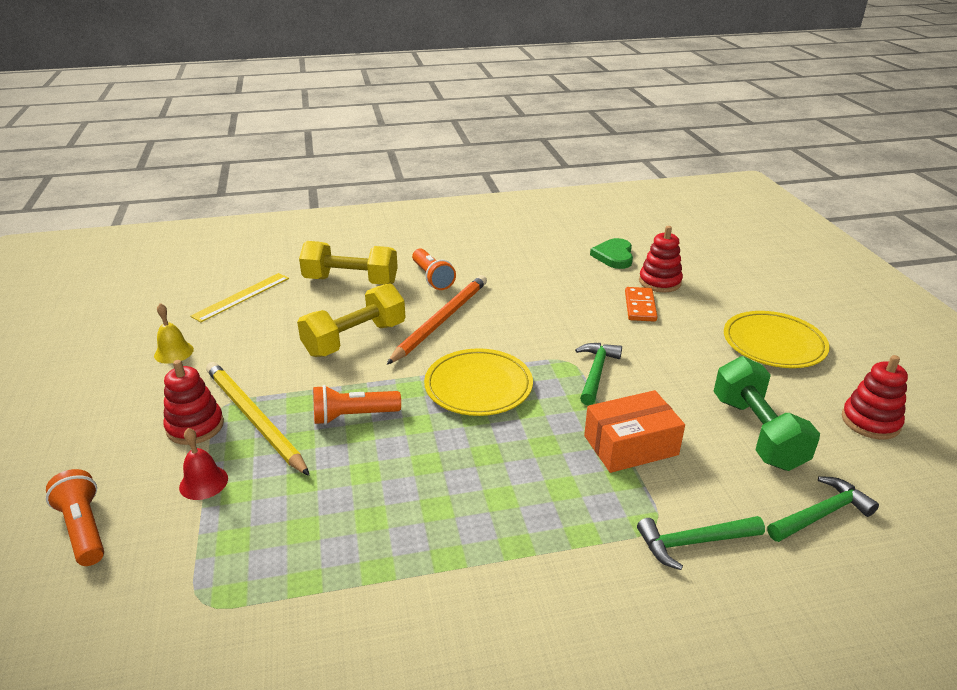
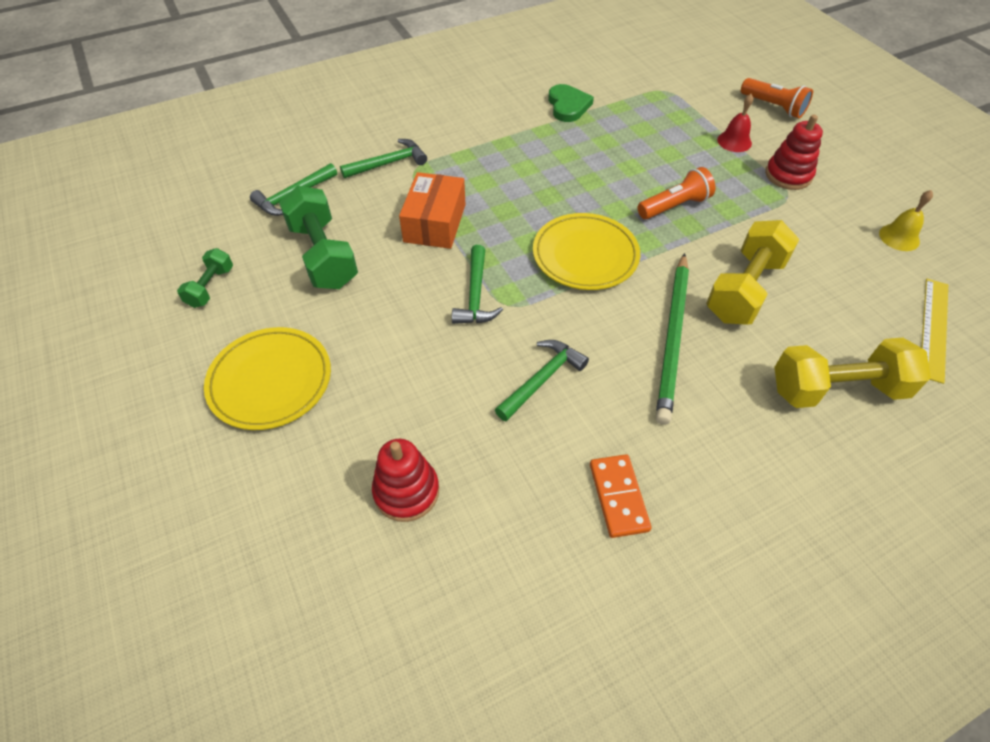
camera: 165 degrees right, 20 degrees up
yellow pencil [206,362,310,476] -> none
orange pencil [387,275,487,364] -> green pencil [656,253,689,425]
orange flashlight [412,248,456,290] -> none
orange box [584,390,685,473] -> orange box turned 45 degrees counterclockwise [399,172,466,249]
green heart [590,238,633,269] -> green heart moved to [548,84,594,122]
orange domino [625,287,658,322] -> orange domino moved to [590,454,651,538]
red stacking toy [842,355,908,440] -> green dumbbell [177,248,233,308]
none -> green hammer [495,340,589,421]

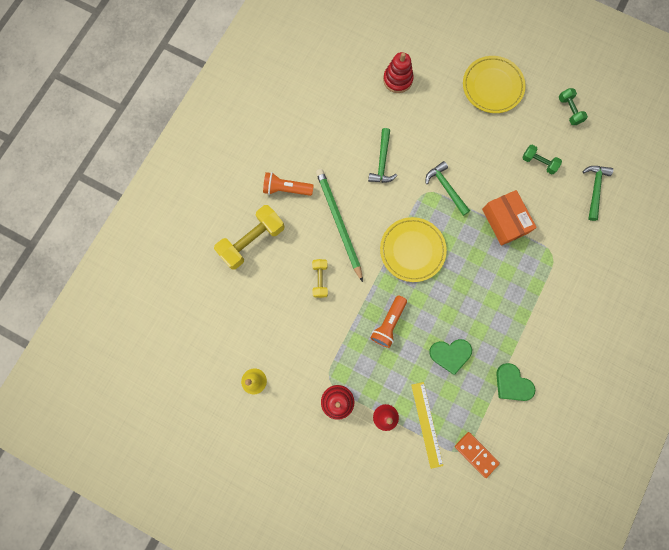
camera: 145 degrees right, 25 degrees up
green dumbbell [279,186,358,289] -> green dumbbell [522,145,562,174], size x0.53
green hammer [340,139,427,178] -> none
orange domino [590,454,651,538] -> orange domino moved to [455,432,500,478]
yellow dumbbell [706,220,800,325] -> yellow dumbbell [312,259,328,298], size x0.53
orange flashlight [741,78,813,118] -> orange flashlight moved to [263,172,314,196]
yellow ruler [921,279,948,384] -> yellow ruler moved to [411,382,443,469]
none -> green heart [429,339,472,375]

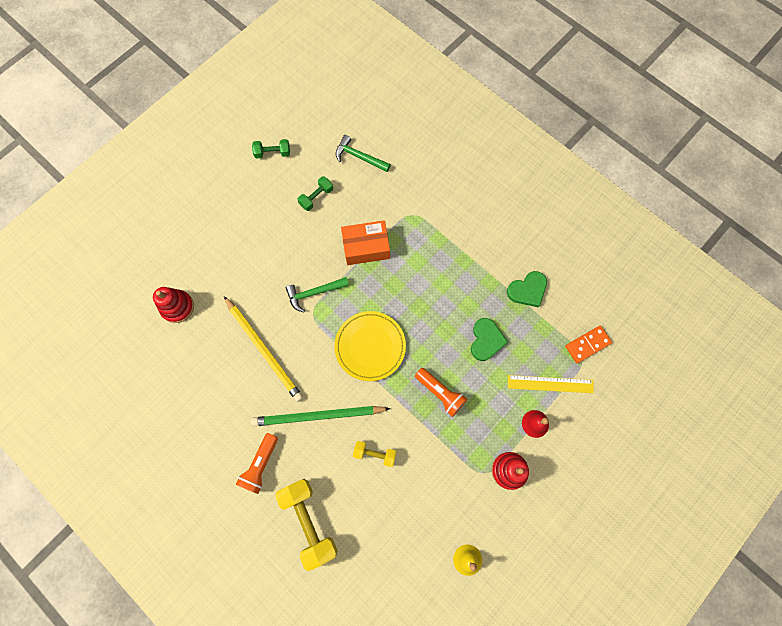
camera: 75 degrees left, 5 degrees down
green hammer [368,128,397,183] -> yellow pencil [224,296,303,402]
yellow plate [463,56,526,113] -> none

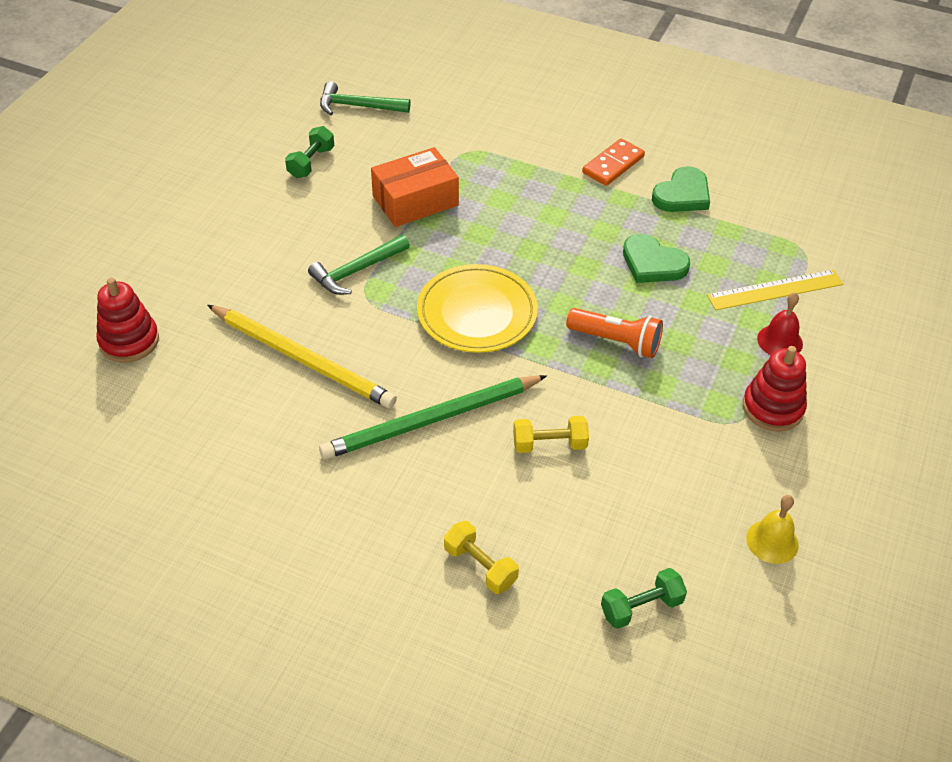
camera: 20 degrees left, 25 degrees down
orange flashlight [236,433,278,494] -> none
green dumbbell [252,139,290,159] -> green dumbbell moved to [601,568,687,629]
yellow dumbbell [275,479,338,571] -> yellow dumbbell [444,521,519,594], size x0.53
green heart [471,318,508,361] -> green heart turned 135 degrees clockwise [623,234,690,283]
orange domino [565,326,612,363] -> orange domino moved to [582,139,645,186]

